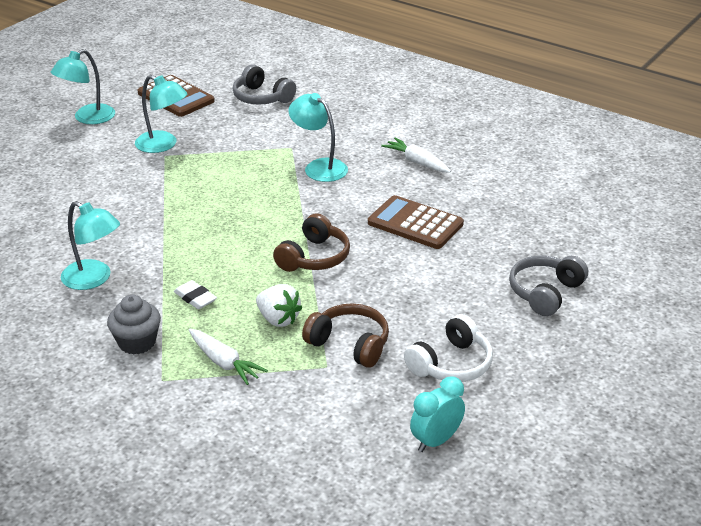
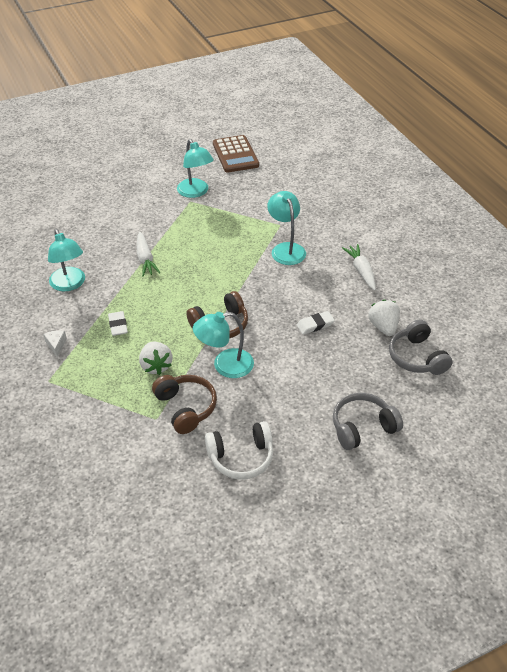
camera: 30 degrees right, 10 degrees up
turquoise lamp [51,49,115,124] -> turquoise lamp moved to [193,312,254,378]
grey cupcake [107,295,161,355] -> white cheese [43,330,67,357]
white carrot [189,329,268,385] -> white carrot moved to [137,232,161,277]
grey headphones [233,64,296,104] -> grey headphones moved to [389,319,452,375]
brown calculator [368,195,464,249] -> white eraser [297,311,335,334]
turquoise clock [410,376,465,452] -> none
none -> white strawberry [368,300,400,336]

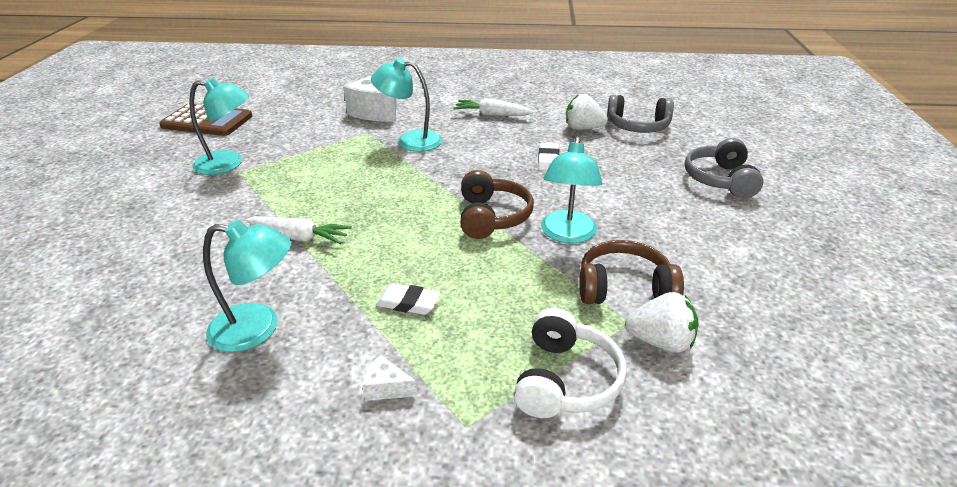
camera: 60 degrees left, 10 degrees down
white strawberry [139,342,173,375] -> white strawberry moved to [625,292,699,353]
white headphones [205,421,273,480] -> white headphones moved to [514,308,627,418]
none -> white cheese [343,76,396,122]

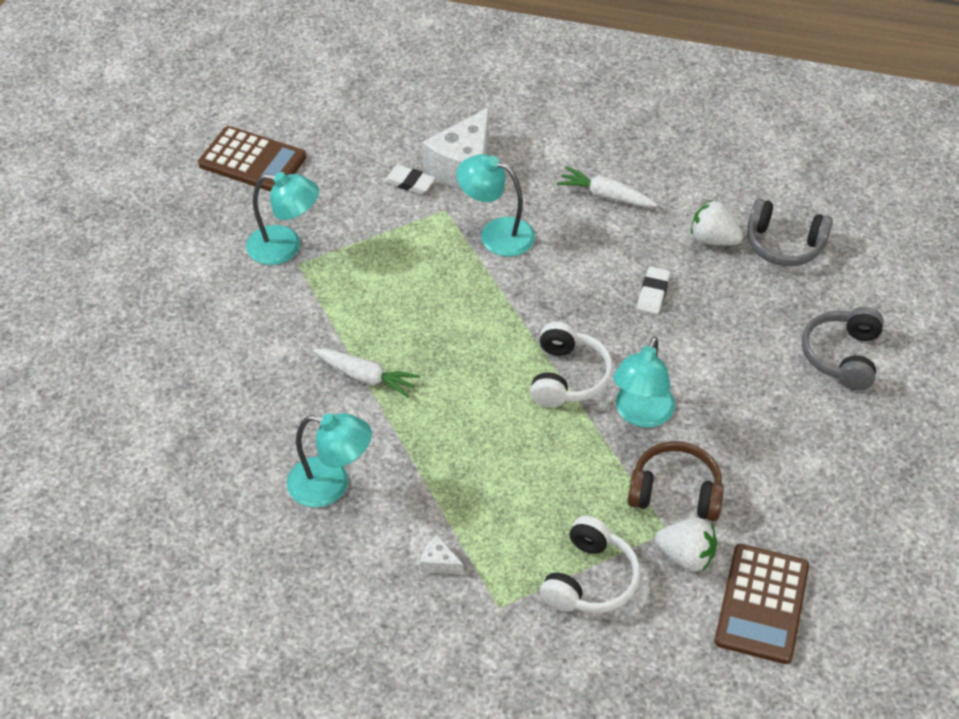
camera: 10 degrees right, 15 degrees up
white eraser [376,283,441,315] -> white eraser moved to [384,165,436,194]
brown headphones [461,170,534,239] -> white headphones [530,322,613,407]
none -> brown calculator [715,544,809,664]

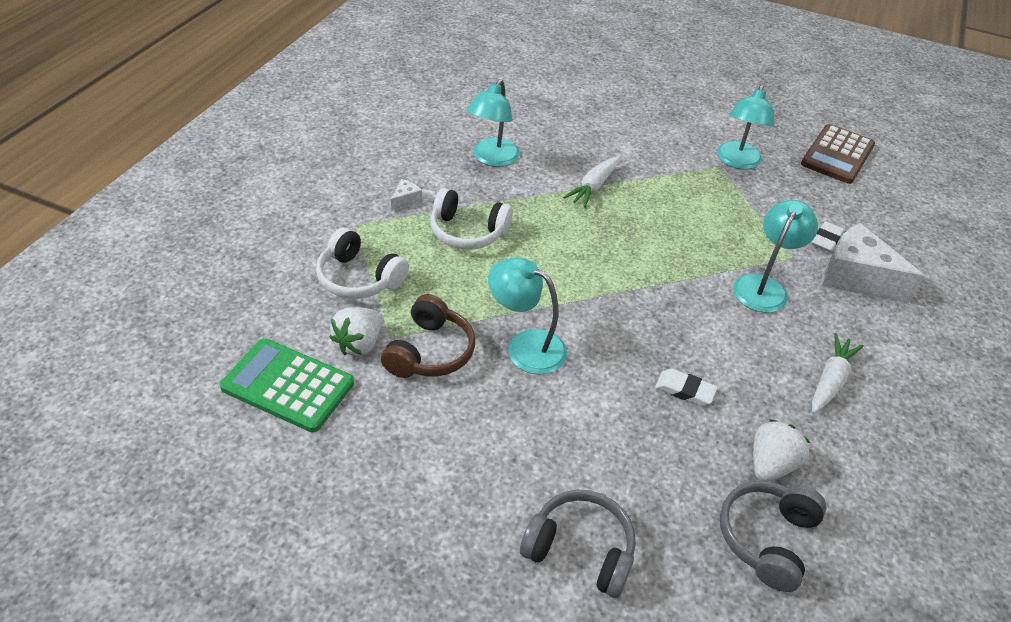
camera: 95 degrees right, 5 degrees down
white headphones [530,322,613,407] -> white headphones moved to [430,188,513,249]
brown calculator [715,544,809,664] -> green calculator [220,338,354,432]

